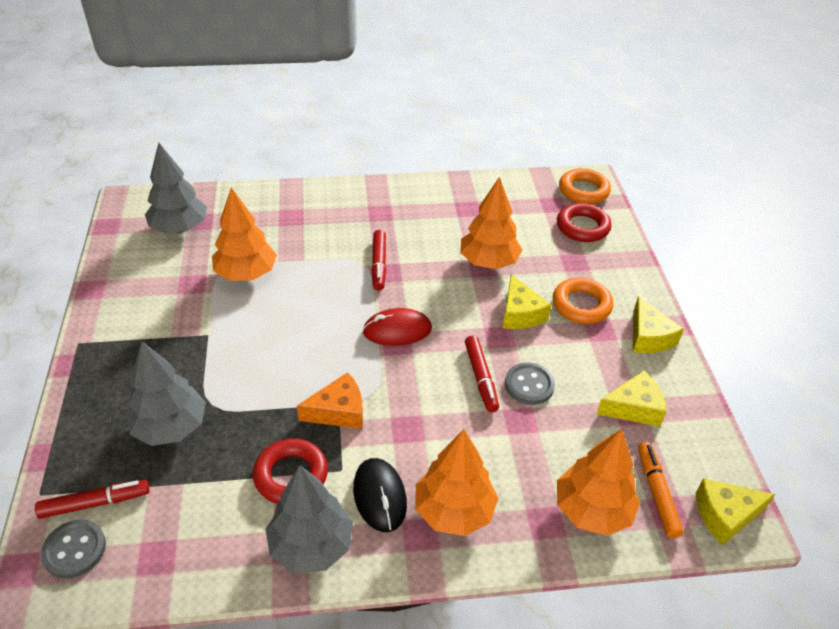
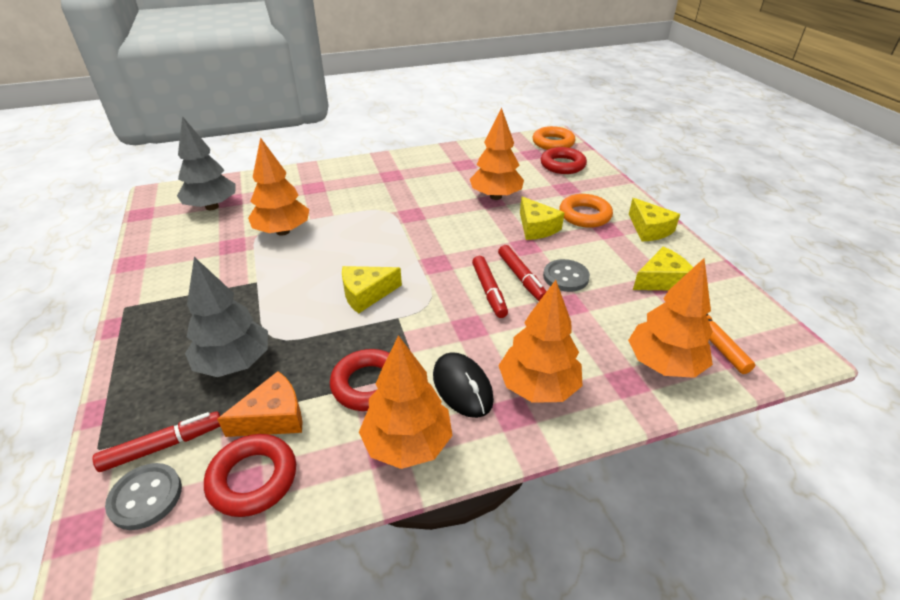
camera: 10 degrees left, 5 degrees down
grey tree [266,465,353,573] -> orange tree [359,335,453,469]
orange cheese [297,372,363,429] -> orange cheese moved to [217,371,302,437]
red mouse [363,308,432,346] -> none
red marker [371,230,386,291] -> red marker moved to [472,256,508,318]
yellow cheese [696,478,775,545] -> yellow cheese moved to [342,266,402,314]
none -> red ring [204,434,296,517]

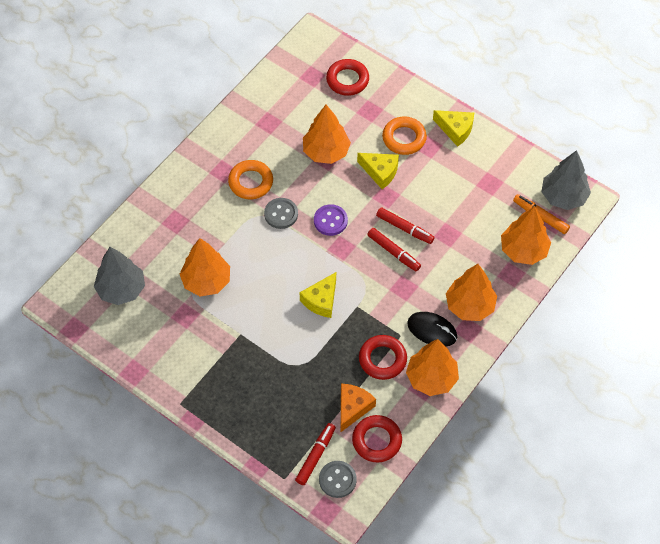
camera: 35 degrees left, 20 degrees up
grey tree [185,257,268,377] -> grey tree moved to [542,150,591,210]
orange ring [532,126,575,150] -> orange ring moved to [228,160,273,199]
grey button [543,259,590,292] -> grey button moved to [264,198,298,229]
yellow cheese [633,247,693,290] -> none
none -> purple button [314,204,348,236]

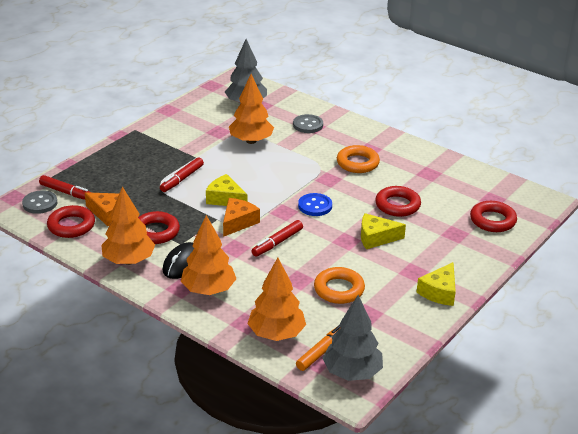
camera: 90 degrees right, 25 degrees down
grey button [264,198,298,229] -> grey button moved to [293,114,323,133]
orange tree [303,105,351,164] -> red ring [375,186,421,217]
purple button [314,204,348,236] -> blue button [298,193,332,216]
yellow cheese [357,153,399,189] -> yellow cheese turned 60 degrees clockwise [361,213,406,249]
red marker [376,207,435,244] -> red marker moved to [160,157,204,192]
orange ring [382,116,427,155] -> orange ring moved to [314,267,365,304]
none -> orange cheese [223,198,260,237]

